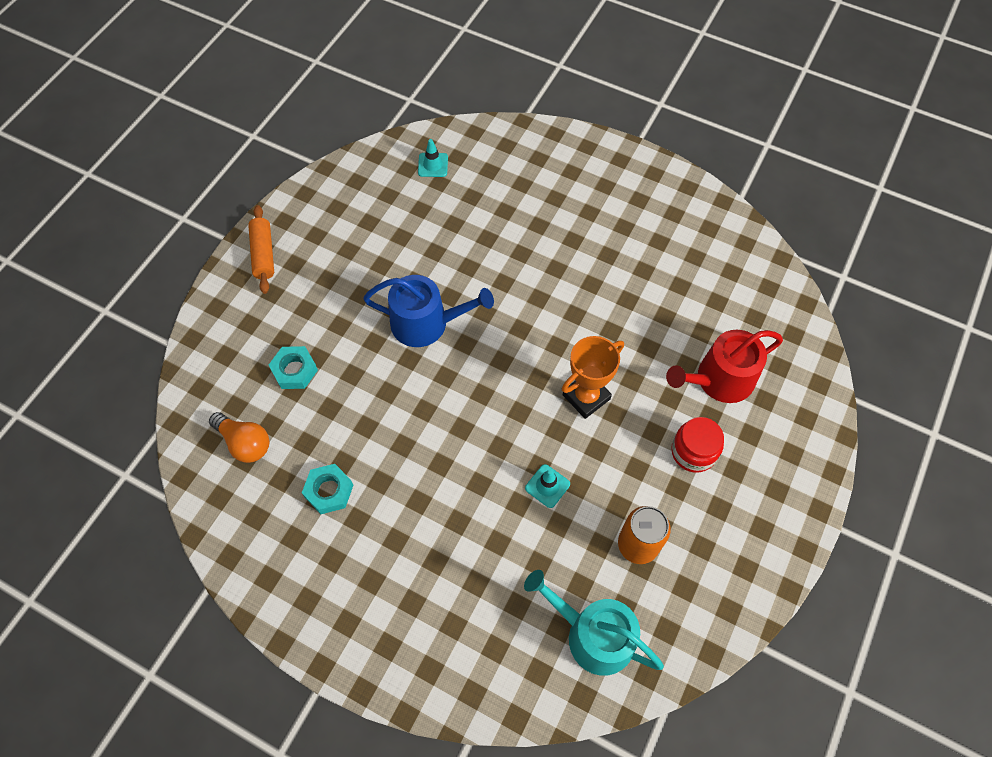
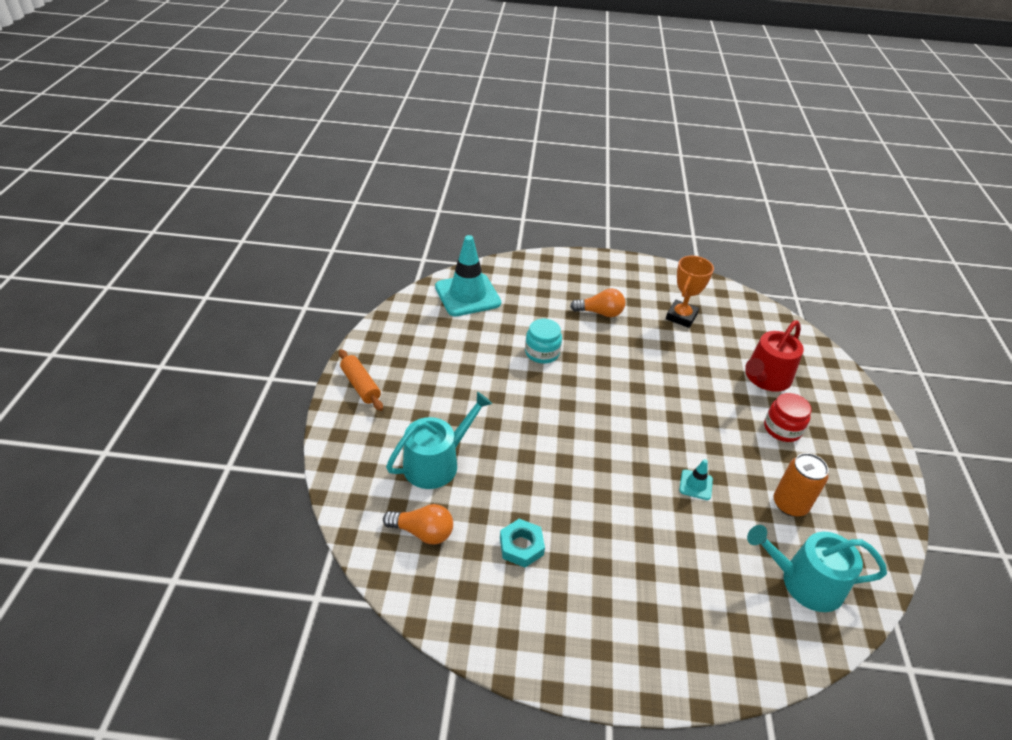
camera: 25 degrees left, 20 degrees down
turquoise nut [269,346,318,389] -> turquoise watering can [386,392,492,489]
blue watering can [363,275,494,347] -> none
turquoise traffic cone [418,139,448,177] -> turquoise traffic cone [435,235,501,316], size x2.28
orange trophy [562,336,624,419] -> orange trophy moved to [666,256,714,328]
none -> turquoise jar [525,319,562,364]
none -> orange light bulb [570,288,625,317]

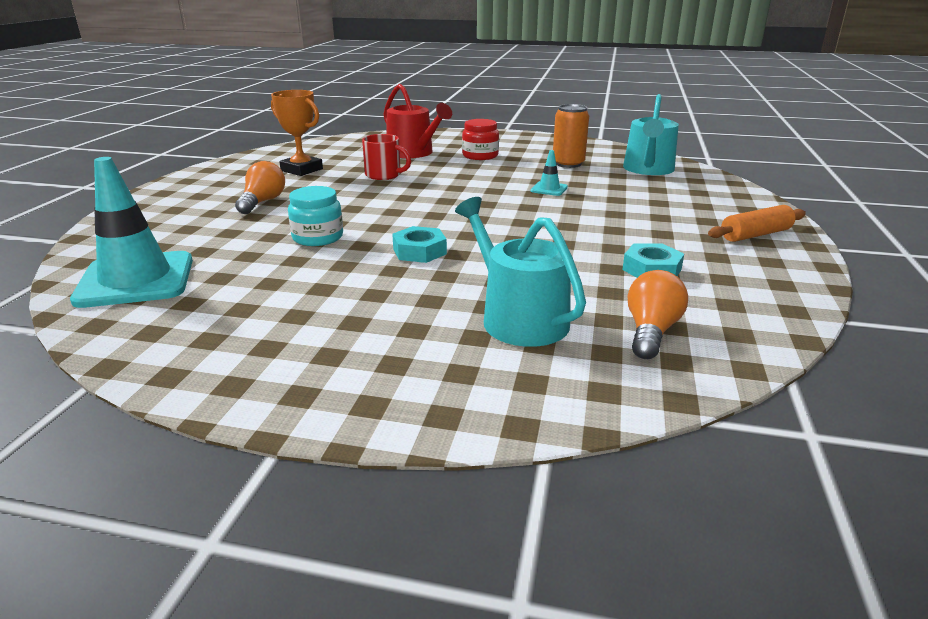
camera: 80 degrees left, 15 degrees down
orange rolling pin [339,349,383,411] -> orange rolling pin moved to [708,205,806,242]
none -> red mug [362,134,411,180]
none -> turquoise nut [392,226,447,263]

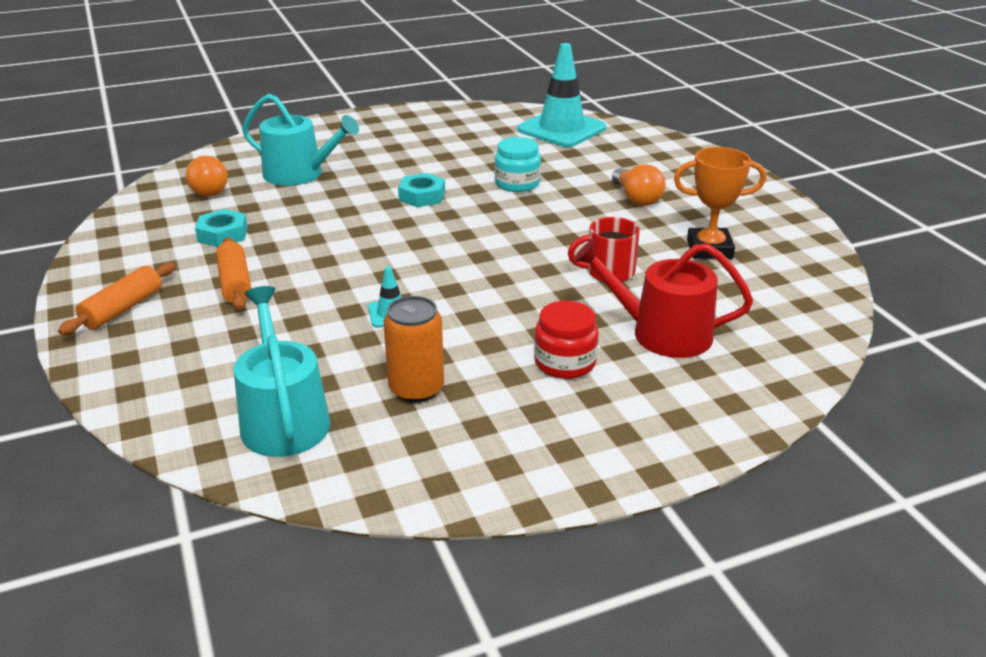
camera: 145 degrees right, 5 degrees up
none -> orange rolling pin [216,237,252,310]

